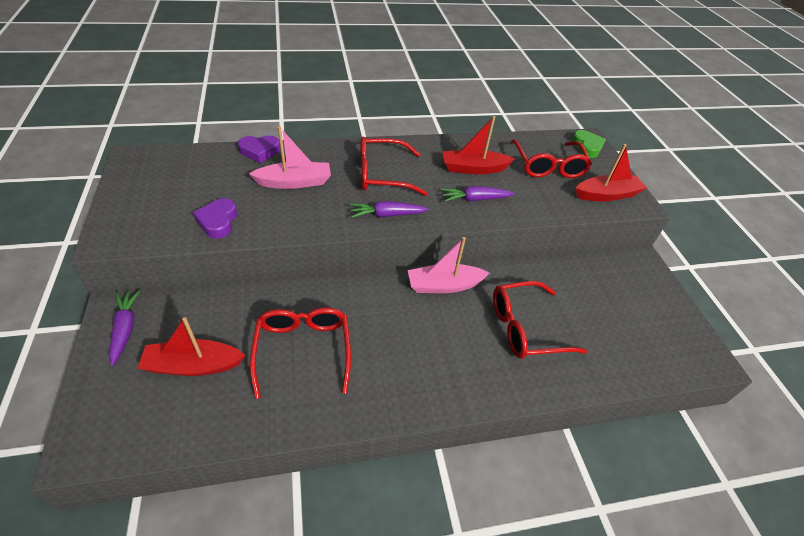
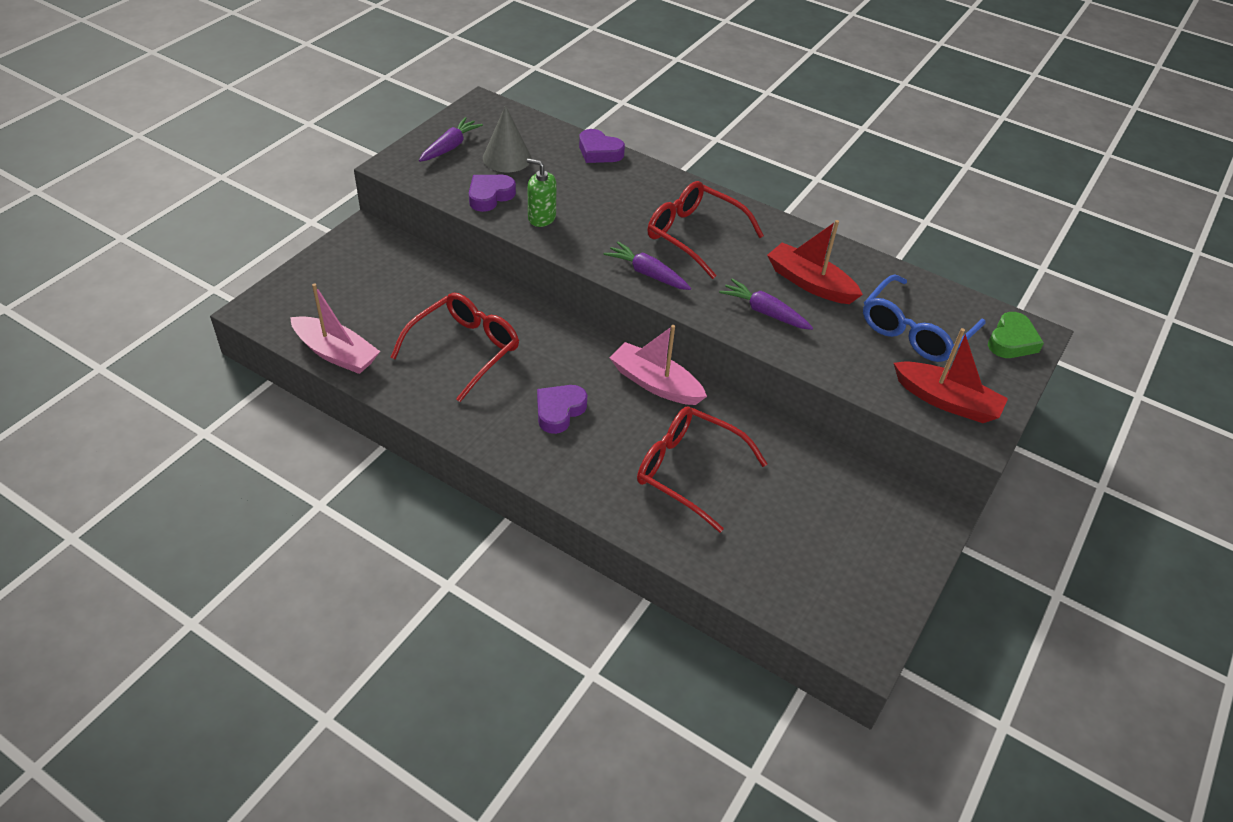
camera: 45 degrees right, 0 degrees up
purple carrot [109,290,140,366] -> purple carrot moved to [419,117,483,162]
red boat [137,317,246,376] -> none
pink boat [249,126,331,189] -> pink boat moved to [290,283,380,374]
red glasses [510,139,592,178] -> blue glasses [863,274,985,362]
none -> grey cone [483,105,531,172]
none -> green soap dispenser [527,159,557,227]
none -> purple heart [537,385,587,434]

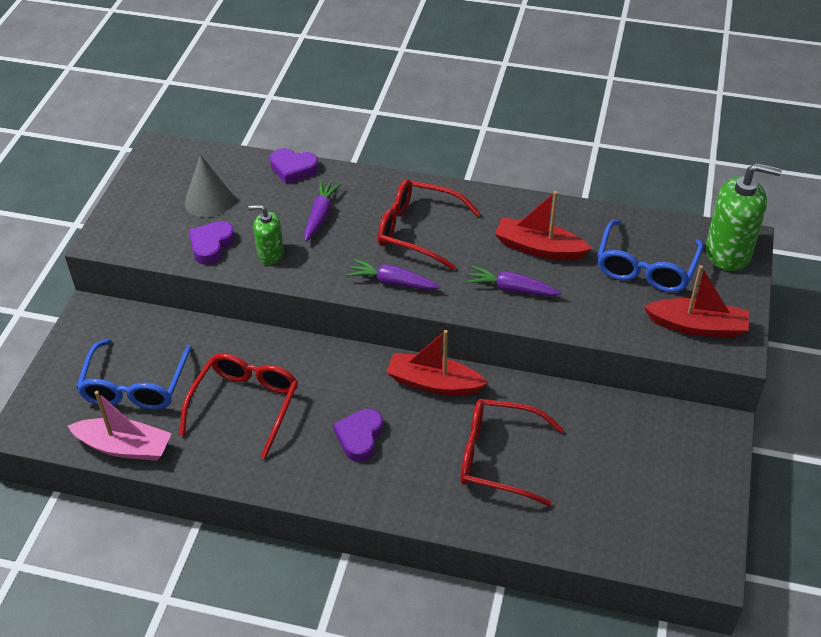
camera: 15 degrees left, 0 degrees up
purple carrot [419,117,483,162] -> purple carrot moved to [304,180,341,242]
pink boat [609,325,707,405] -> red boat [386,330,488,395]
green heart [988,312,1044,358] -> green soap dispenser [706,163,782,271]
none -> blue glasses [76,339,192,410]

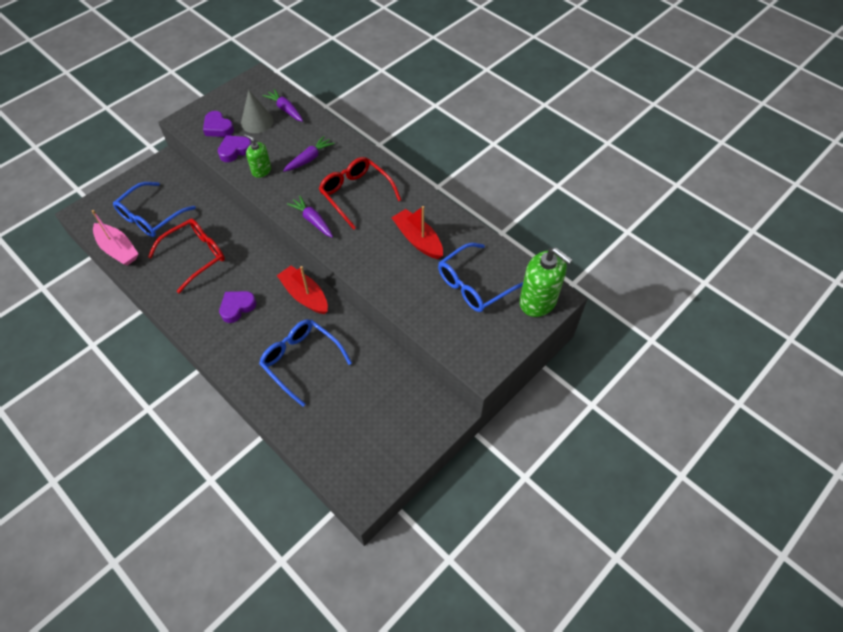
camera: 30 degrees right, 10 degrees up
purple heart [270,148,319,184] -> purple heart moved to [203,111,234,137]
red glasses [461,399,563,507] -> blue glasses [259,319,352,407]
purple carrot [466,266,562,296] -> purple carrot moved to [263,89,303,122]
red boat [644,265,749,338] -> none

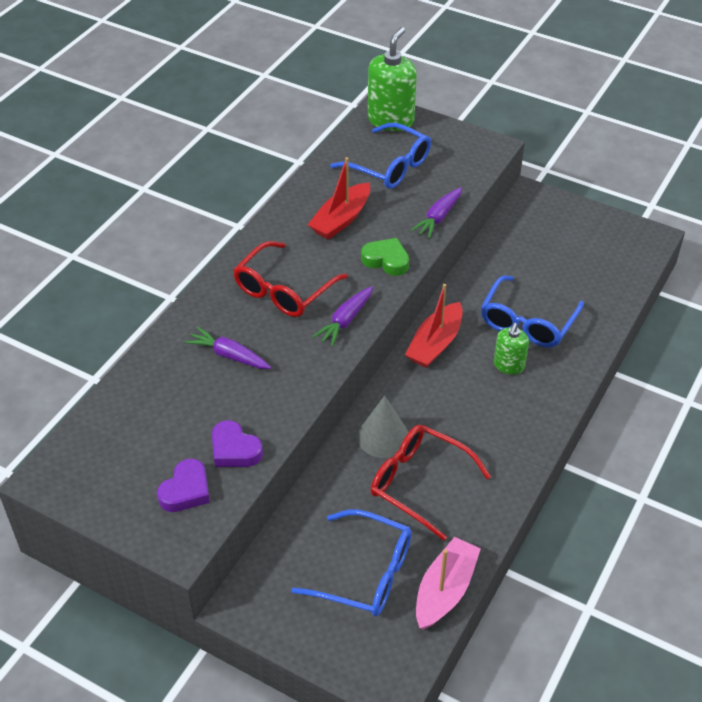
camera: 105 degrees left, 10 degrees down
purple heart [219,291,256,323] -> none
grey cone [241,90,273,133] -> grey cone moved to [357,396,409,458]
green soap dispenser [244,134,271,178] -> green soap dispenser moved to [494,323,529,374]
purple carrot [263,89,303,122] -> purple carrot moved to [410,187,462,239]
none -> green heart [361,238,409,276]

